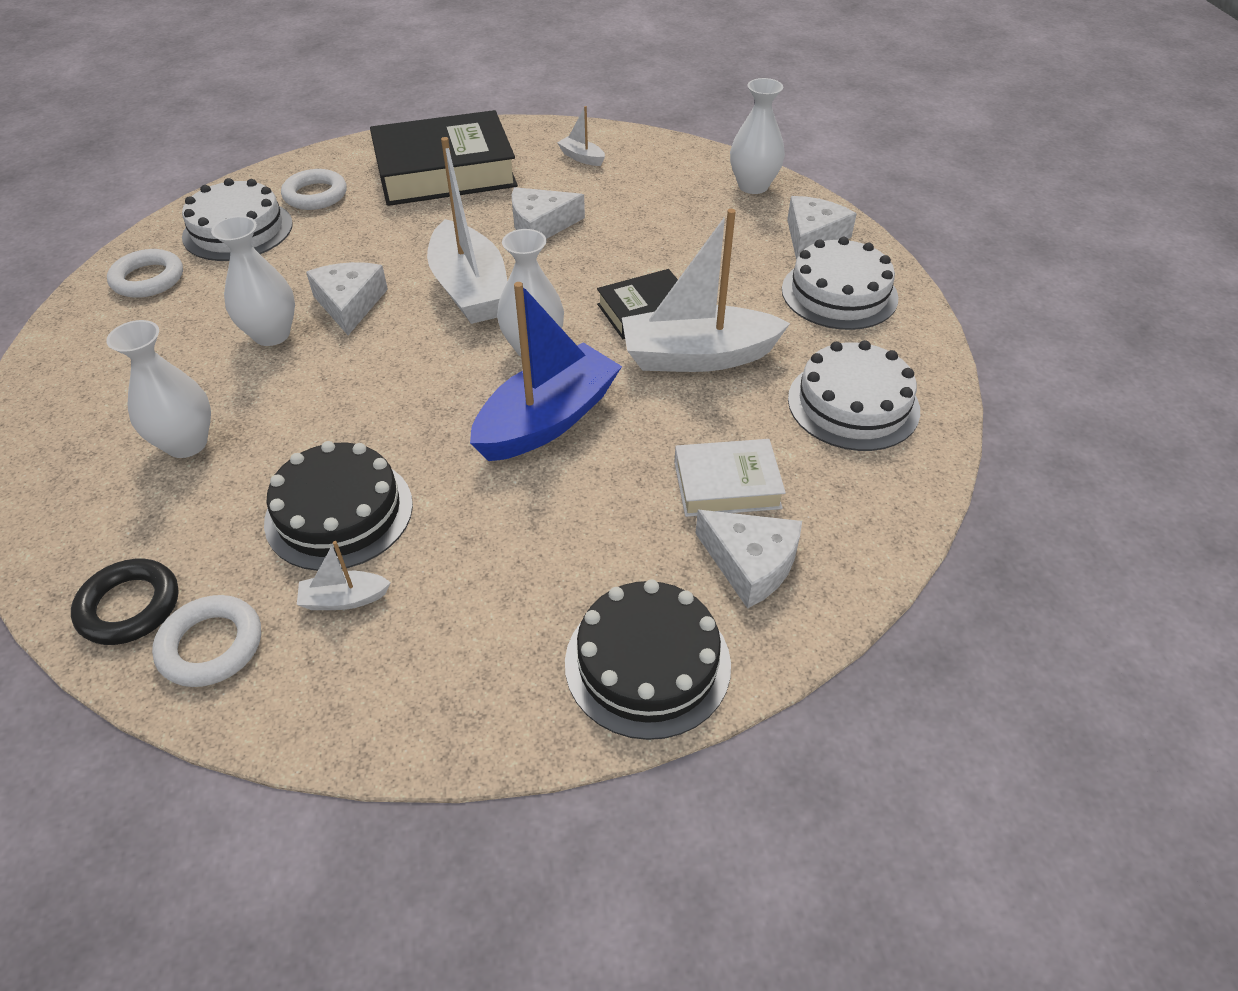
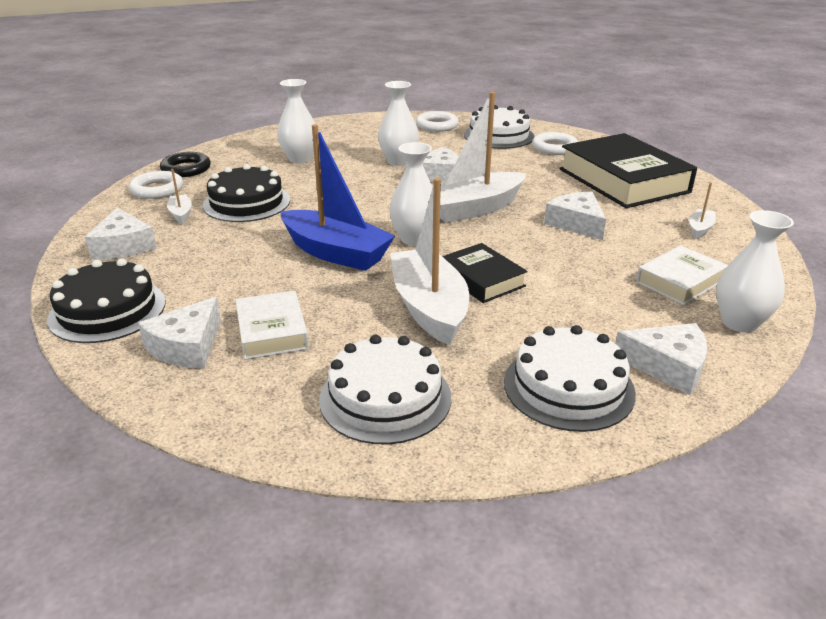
camera: 80 degrees right, 15 degrees down
none -> white cheese [85,208,157,259]
none -> white book [636,245,728,305]

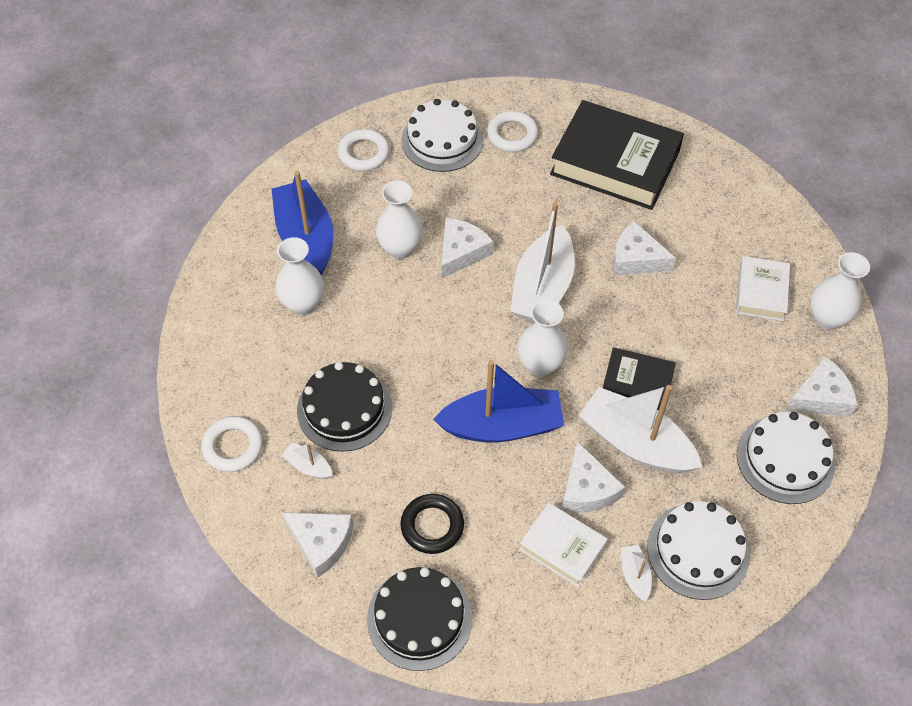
camera: 40 degrees left, 25 degrees up
white cheese [138,297,221,368] -> white cheese moved to [562,441,625,513]
black ring [160,152,211,177] -> black ring moved to [400,494,464,554]
white boat [689,182,716,239] -> white boat moved to [621,544,652,602]
none -> blue boat [272,171,333,275]

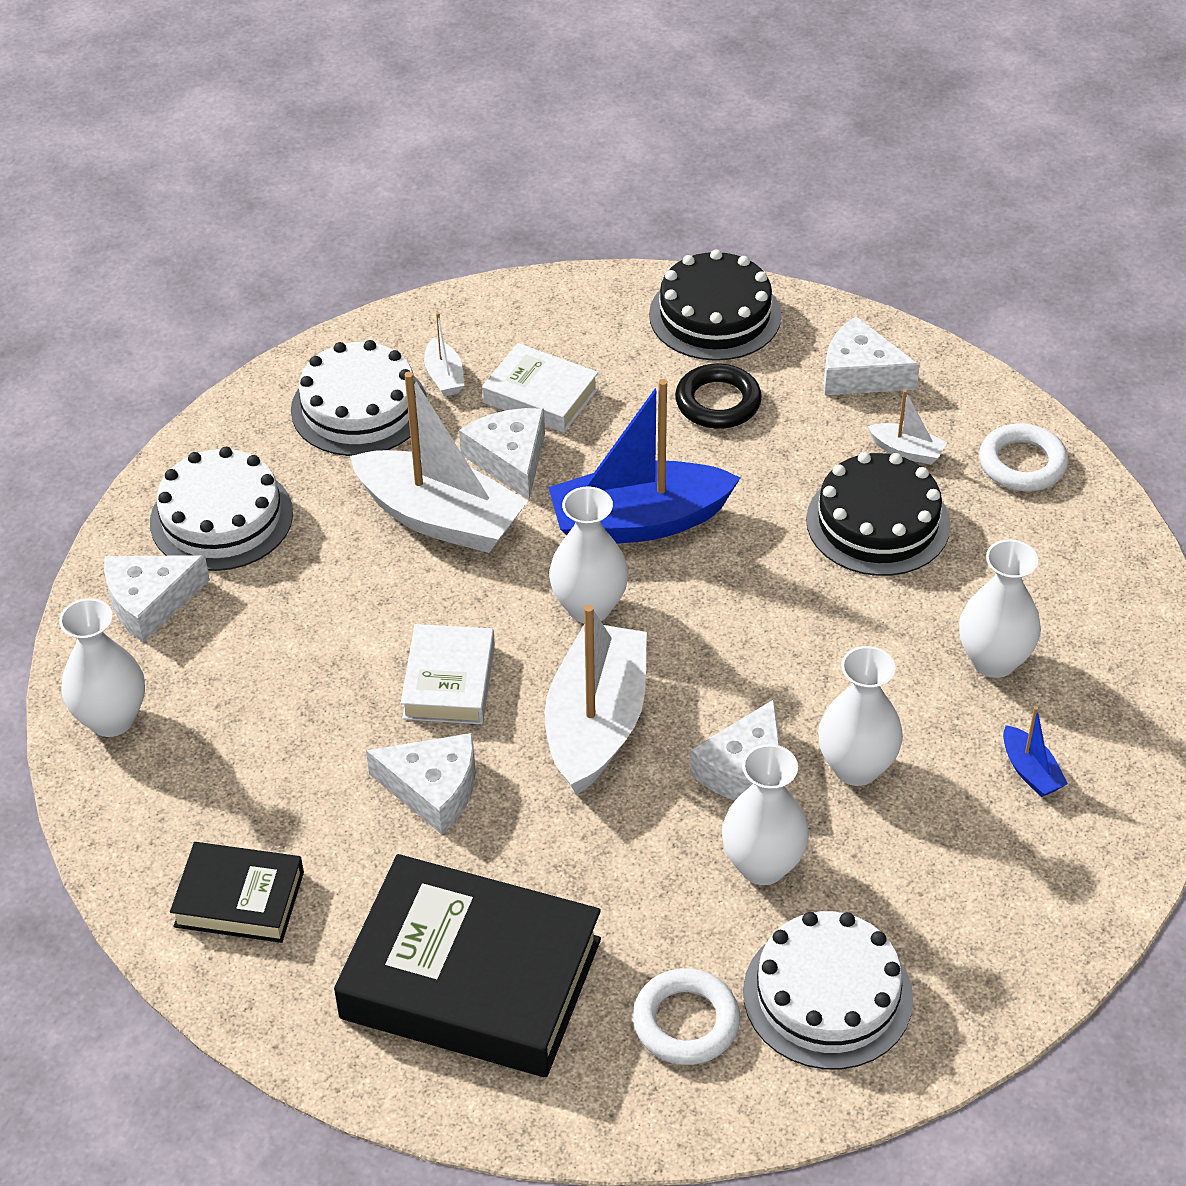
camera: 175 degrees right, 10 degrees down
blue boat [272,171,333,275] -> blue boat [1003,707,1068,797], size x0.43
white ring [338,129,390,171] -> none
black book [603,347,676,410] -> black book moved to [170,842,304,943]
white book [736,256,790,321] -> white book moved to [401,624,495,724]
none -> white vase [722,744,809,885]

